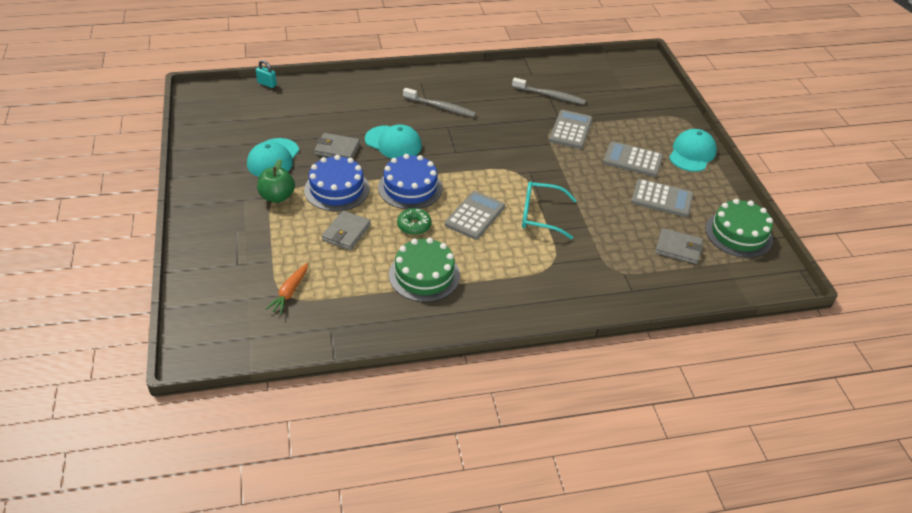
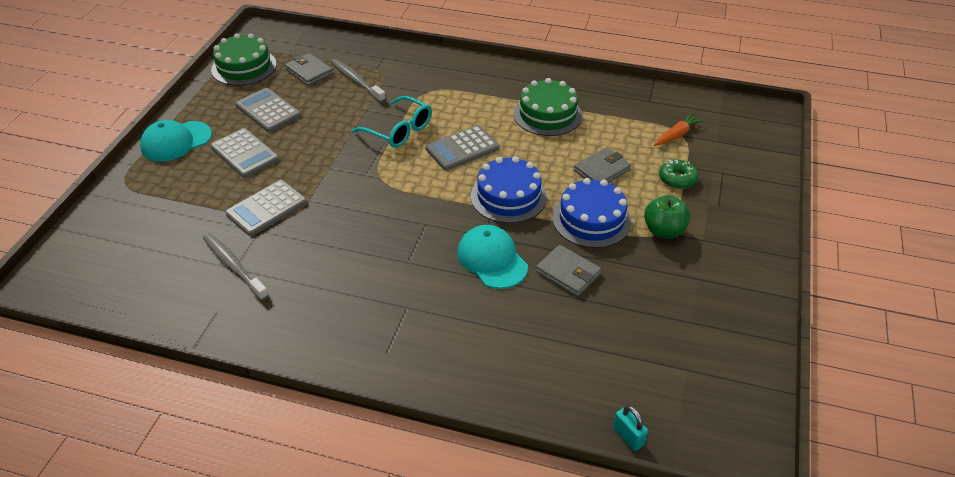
camera: 150 degrees left, 0 degrees up
turquoise cap [247,138,299,177] -> none
green donut [397,208,432,235] -> green donut moved to [659,160,698,189]
grey toothbrush [403,88,476,117] -> grey toothbrush moved to [331,59,386,102]

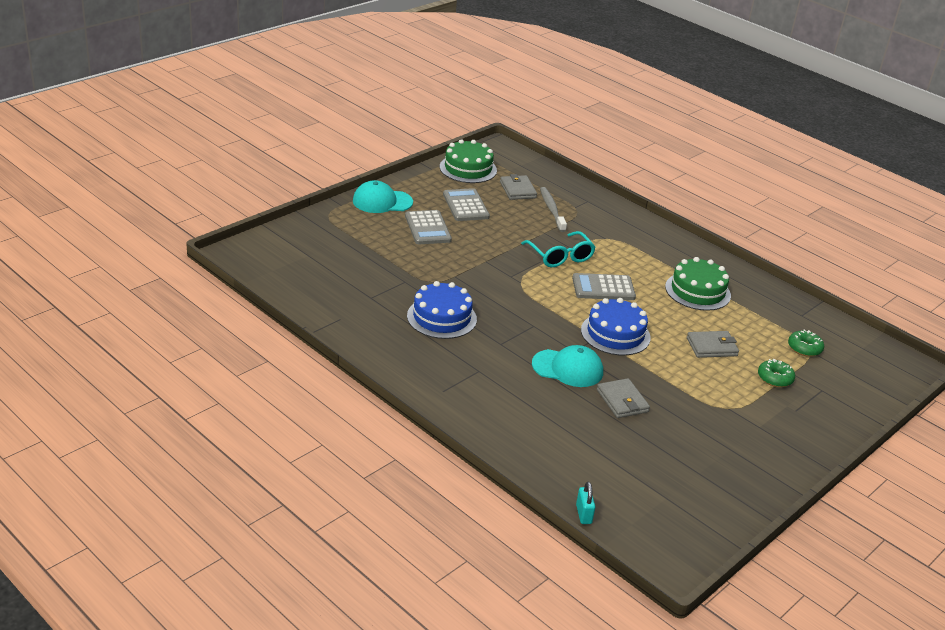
camera: 25 degrees right, 10 degrees down
grey toothbrush [203,233,269,300] -> none
grey calculator [225,180,307,236] -> none
turquoise cap [457,225,528,289] -> turquoise cap turned 105 degrees clockwise [532,345,603,387]
blue cake [552,178,632,248] -> blue cake moved to [407,281,477,339]
green apple [644,195,690,239] -> none
orange carrot [654,113,704,146] -> green donut [788,330,824,357]

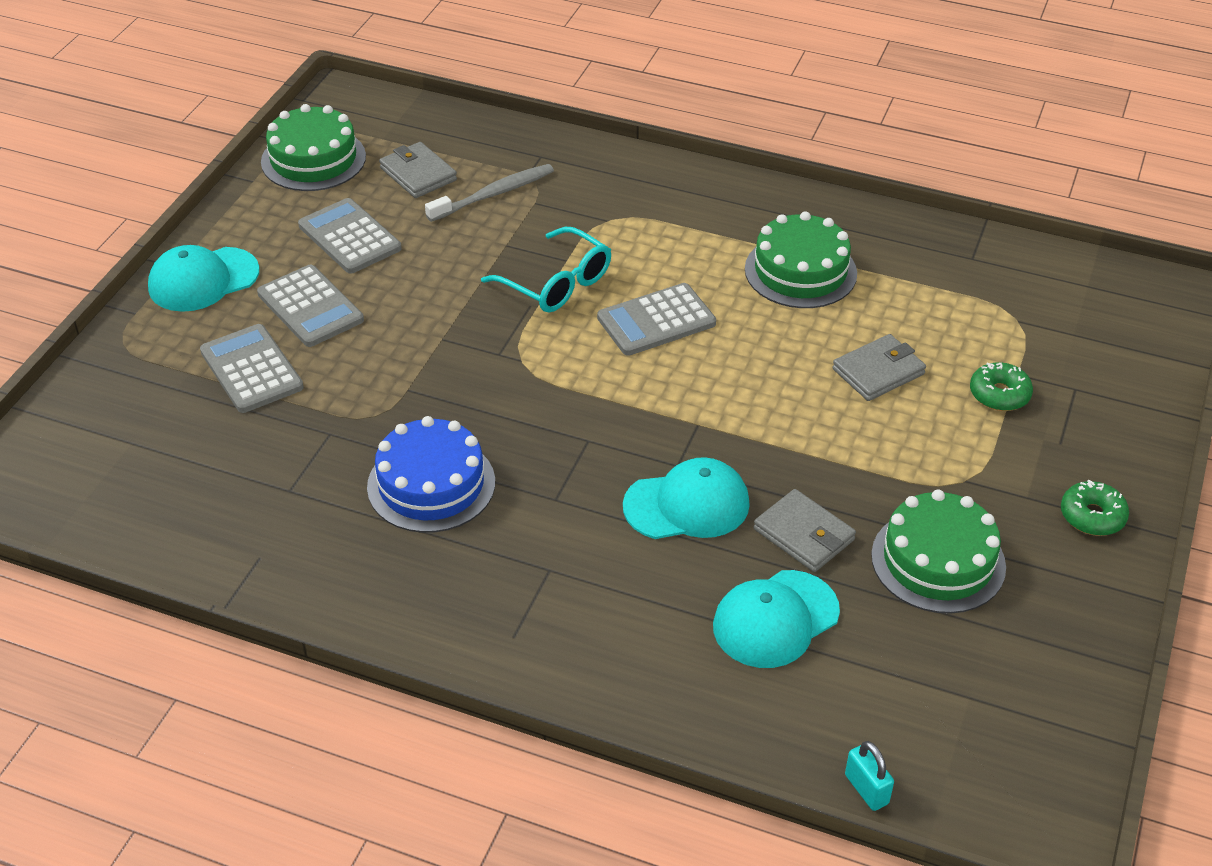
camera: 20 degrees left, 10 degrees up
grey toothbrush [540,187,567,232] -> grey toothbrush turned 90 degrees clockwise [425,164,554,222]
blue cake [581,298,651,356] -> none
green donut [788,330,824,357] -> green donut moved to [1061,480,1129,536]
none -> grey calculator [200,324,304,413]
none -> turquoise cap [713,570,840,668]
none -> green cake [871,490,1006,614]

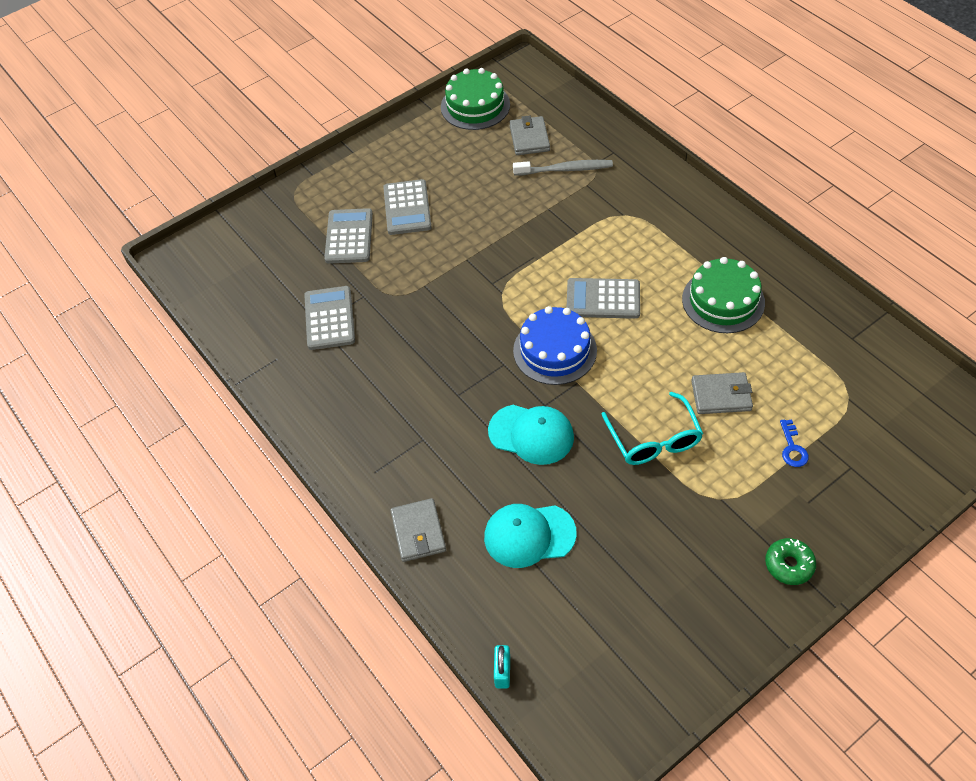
camera: 35 degrees right, 10 degrees up
turquoise cap [148,245,259,312] -> none
grey calculator [298,198,402,274] -> grey calculator moved to [304,286,355,350]
blue cake [367,416,495,533] -> blue cake moved to [513,306,597,385]
turquoise glasses [481,227,611,313] -> turquoise glasses moved to [602,392,703,465]
grey wallet [754,489,856,572] -> grey wallet moved to [390,498,446,562]
green cake [871,490,1006,614] -> none
green donut [970,362,1033,411] -> blue key [780,419,809,467]

